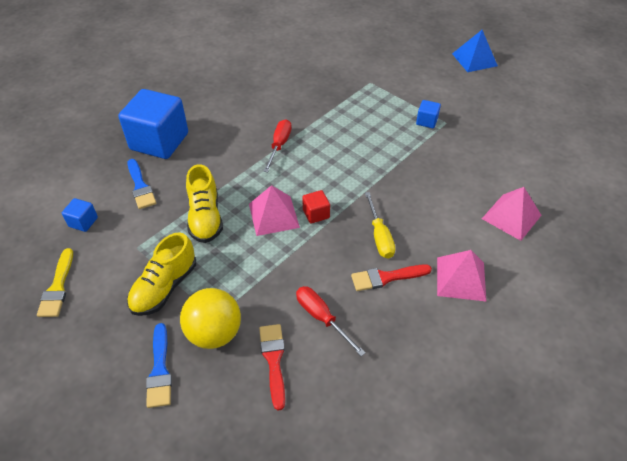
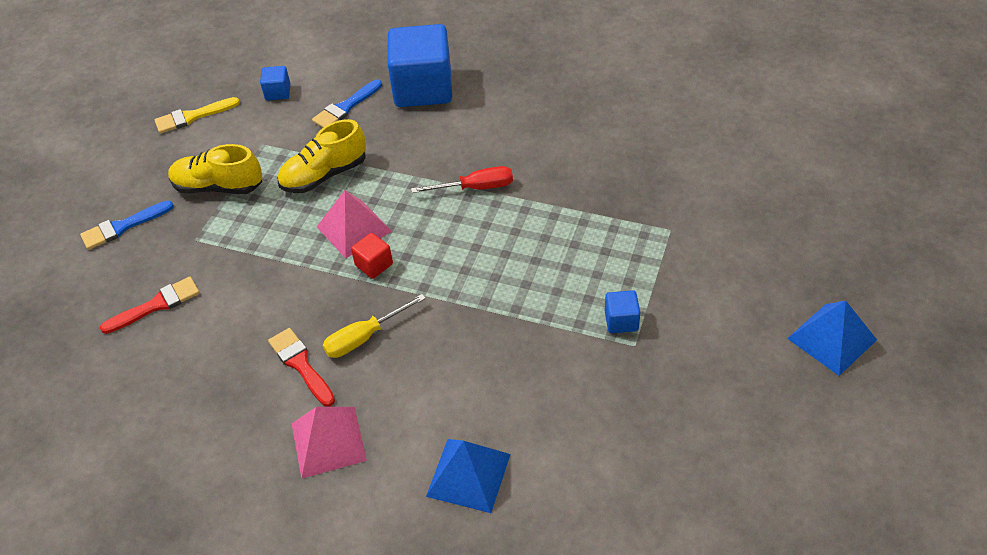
camera: 70 degrees right, 0 degrees up
yellow ball [180,288,241,349] -> none
red screwdriver [296,286,365,356] -> none
pink pyramid [482,187,541,241] -> blue pyramid [426,439,511,513]

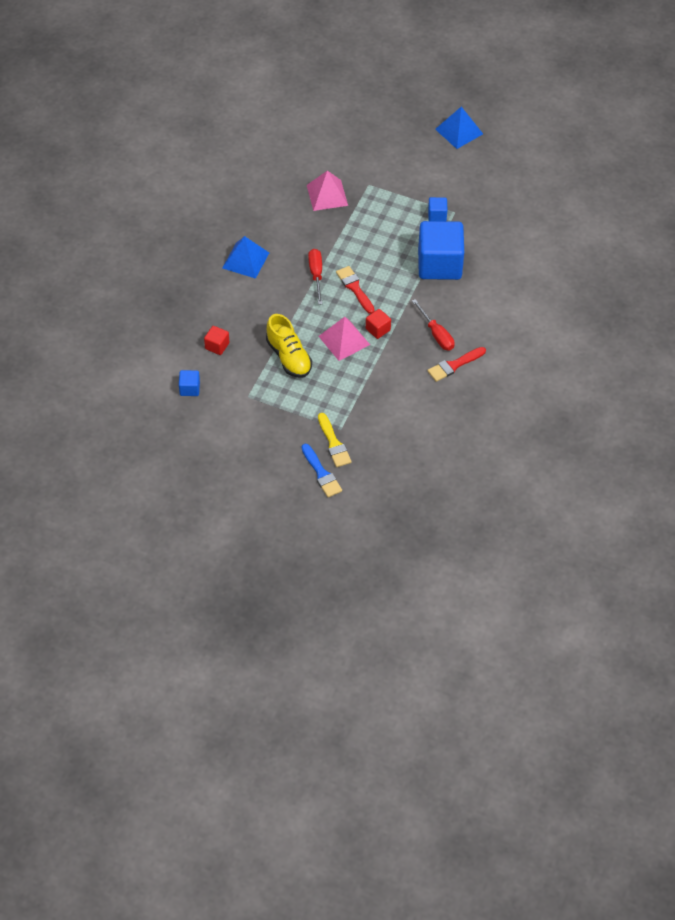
camera: 90 degrees left, 5 degrees up
red brush [100,277,200,334] -> red brush moved to [336,266,375,314]
yellow brush [155,97,240,133] -> yellow brush moved to [318,413,352,467]
yellow shoe [168,144,262,194] -> none
pink pyramid [292,407,367,479] -> pink pyramid moved to [307,170,348,211]
blue brush [312,79,382,128] -> red cube [204,326,229,355]
yellow screwdriver [323,294,426,358] -> red screwdriver [412,299,455,351]
blue cube [387,24,452,107] -> blue cube moved to [418,221,464,280]
blue pyramid [426,439,511,513] -> blue pyramid moved to [222,236,269,279]

